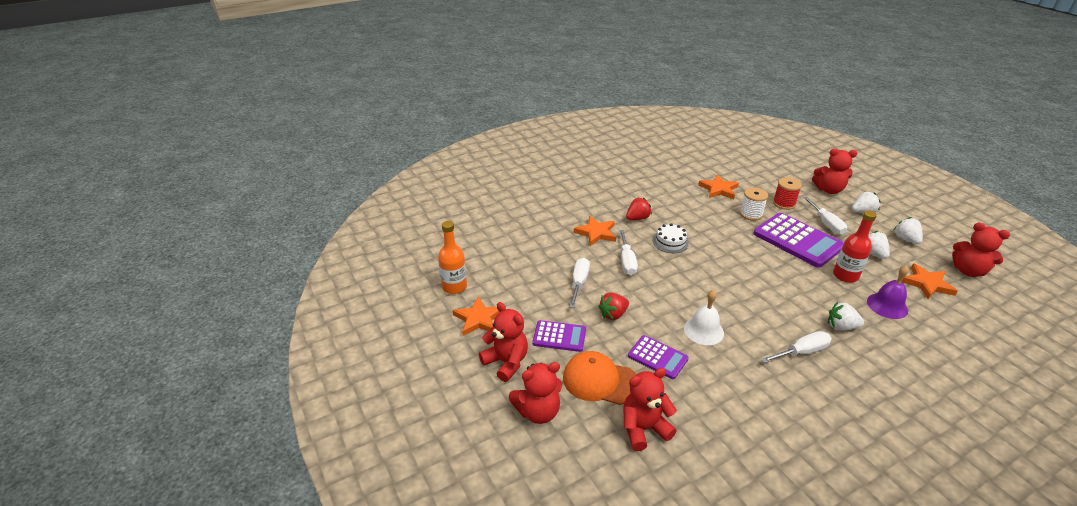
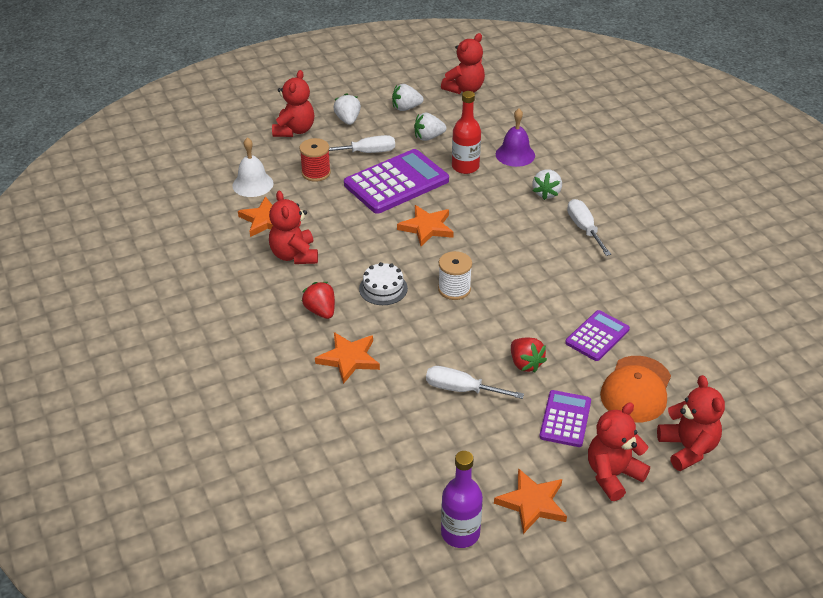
camera: 85 degrees left, 5 degrees up
orange bottle [438,221,467,294] -> purple bottle [441,451,483,548]
white screwdriver [620,230,638,275] -> none
red teddy bear [623,368,677,451] -> red teddy bear moved to [269,191,318,264]
white bell [684,290,724,345] -> white bell moved to [232,137,274,197]
white spool [740,187,768,221] -> white spool moved to [438,251,472,300]
orange star [901,264,958,299] -> orange star moved to [397,205,454,246]

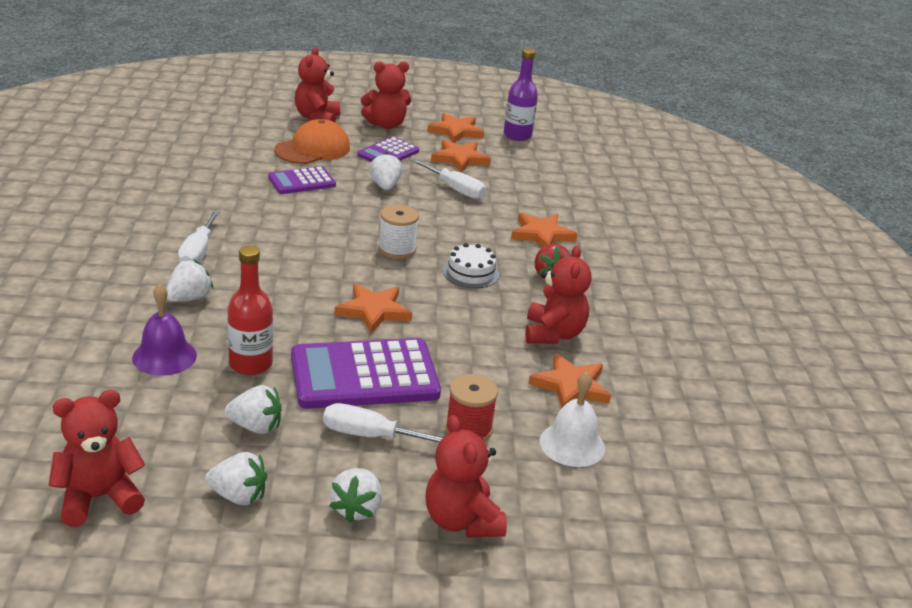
camera: 160 degrees left, 10 degrees down
red teddy bear [272,70,314,137] -> red teddy bear turned 60 degrees counterclockwise [425,415,507,538]
red strawberry [511,338,547,373] -> white strawberry [369,152,403,190]
none -> orange star [431,140,491,173]

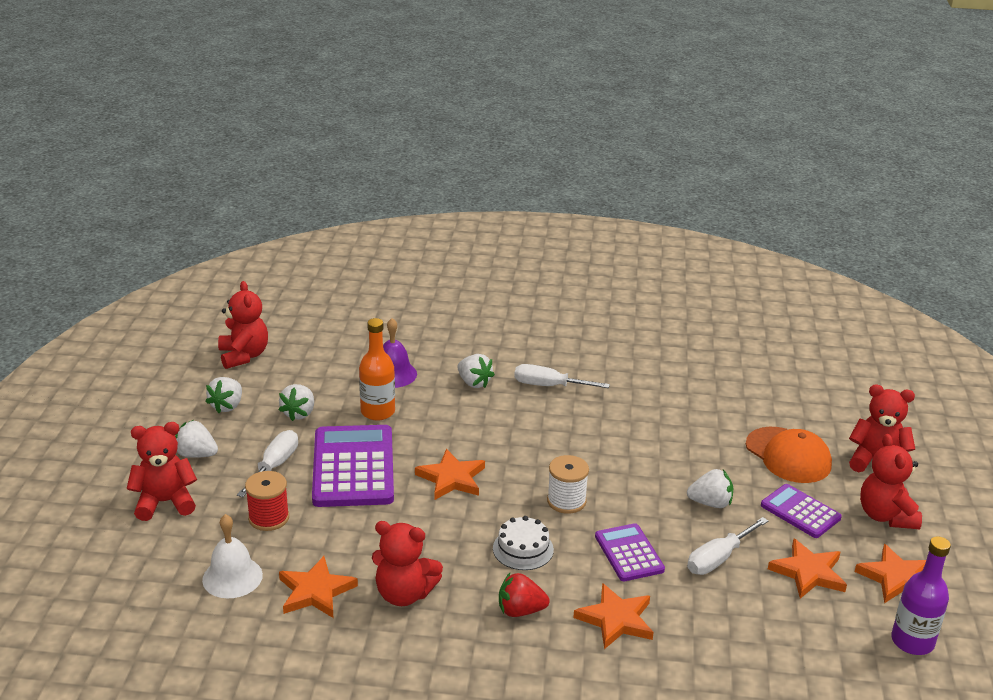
camera: 100 degrees right, 0 degrees up
red bottle [227,246,273,375] -> orange bottle [359,318,395,421]
purple calculator [268,166,336,194] -> purple calculator moved to [595,523,665,581]

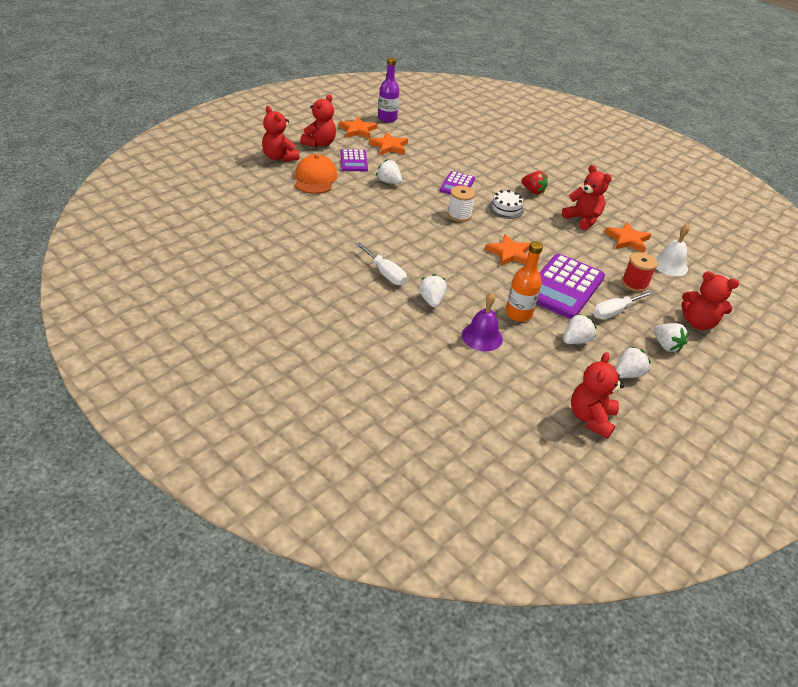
camera: 145 degrees left, 10 degrees up
orange star [573,583,654,649] -> none
white screwdriver [687,517,768,575] -> none

